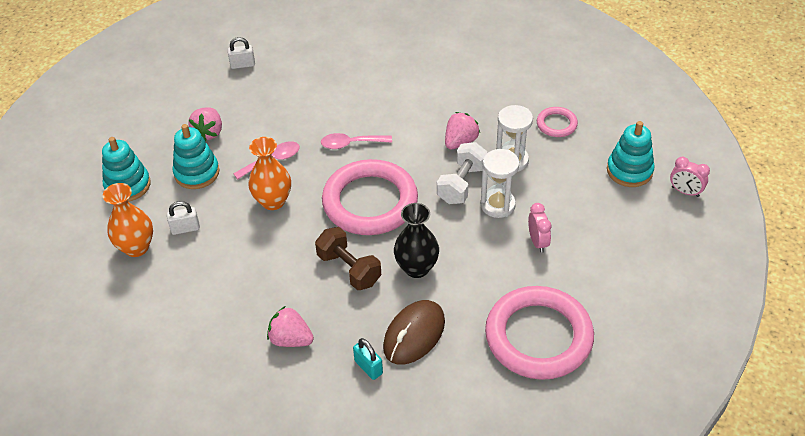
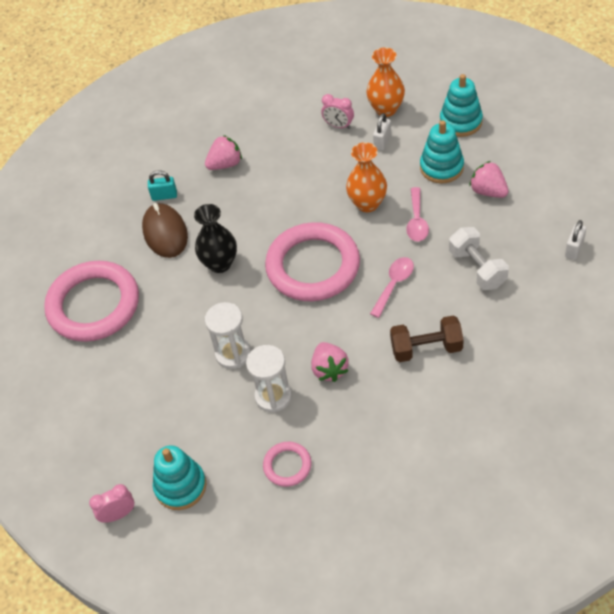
camera: 130 degrees right, 5 degrees up
brown dumbbell [315,227,381,290] -> brown dumbbell moved to [390,315,464,362]
white dumbbell [437,142,488,204] -> white dumbbell moved to [449,227,509,290]
pink clock [528,203,551,253] -> pink clock moved to [321,94,354,129]

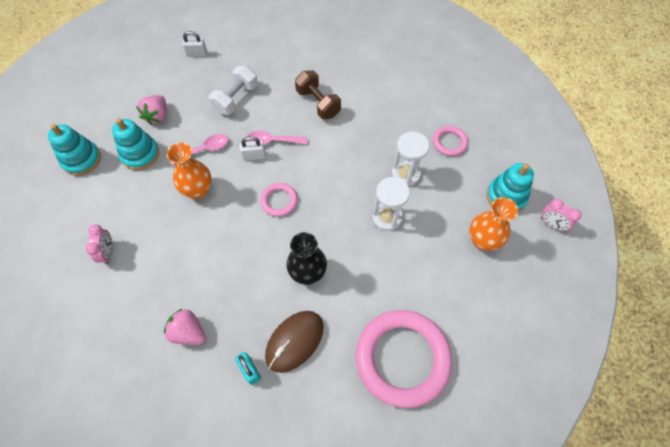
camera: 125 degrees left, 10 degrees up
pink ring [265,222,360,301] -> pink ring [260,183,298,217], size x0.45
pink strawberry [311,342,349,382] -> none
orange vase [366,47,405,117] -> orange vase moved to [469,197,518,251]
white padlock [373,113,391,151] -> white padlock moved to [240,136,266,161]

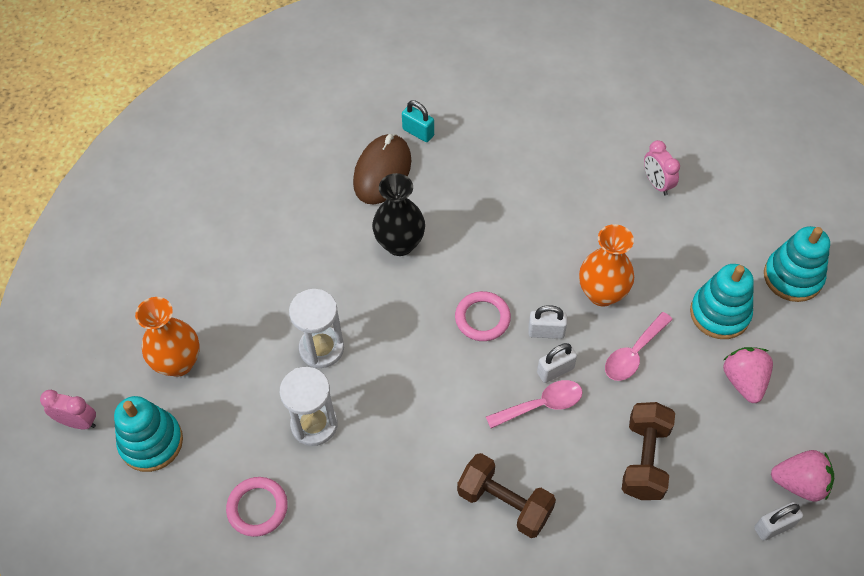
camera: 160 degrees right, 5 degrees down
pink strawberry [164,309,205,345] -> pink strawberry moved to [771,450,834,502]
white dumbbell [209,66,258,115] -> brown dumbbell [622,402,675,500]
pink ring [356,310,452,408] -> none
none -> white padlock [528,305,567,339]

